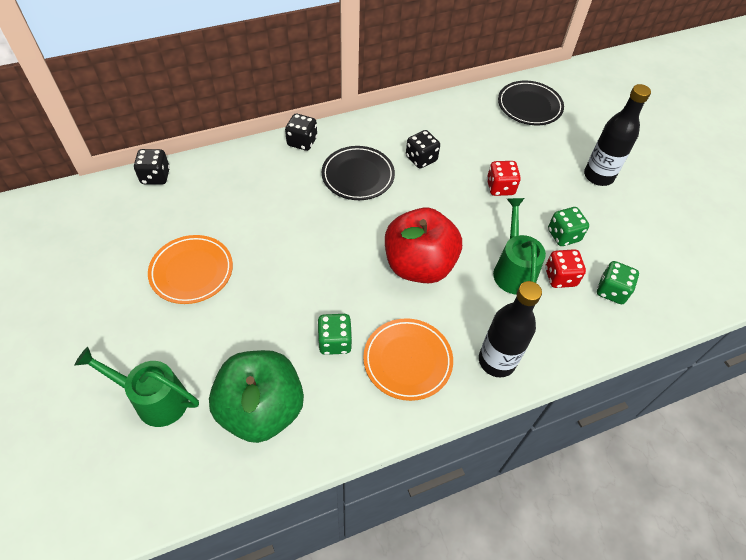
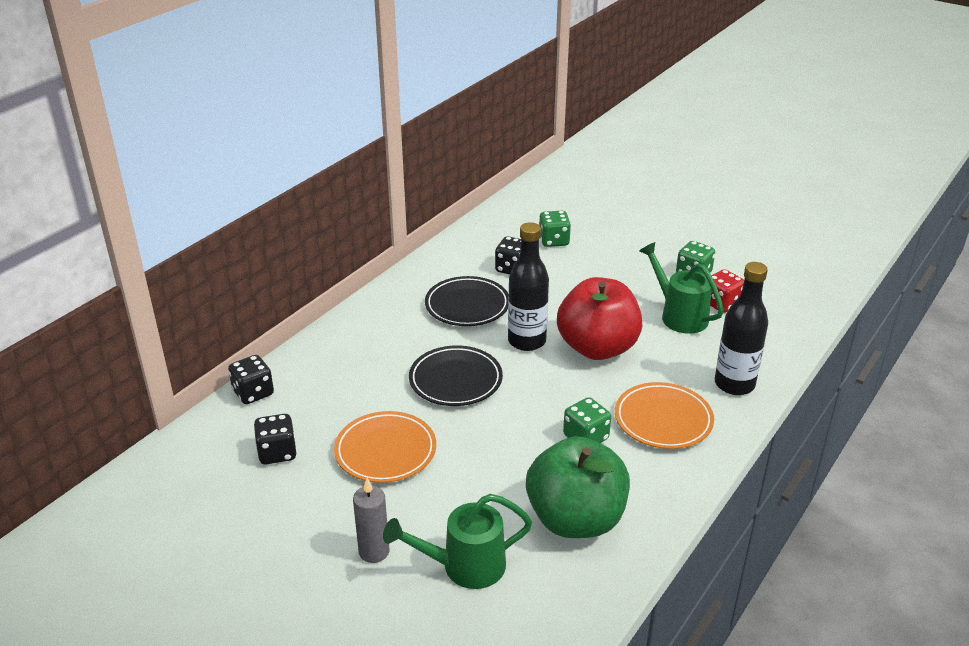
camera: 30 degrees left, 20 degrees down
black dice [285,114,317,151] -> black dice moved to [254,414,297,464]
red dice [487,161,521,196] -> none
black plate [498,81,564,125] -> black plate moved to [409,345,503,406]
black bottle [584,84,651,186] -> black bottle moved to [508,222,549,351]
green dice [597,261,639,304] -> green dice moved to [539,211,571,247]
none -> grey candle [353,478,389,563]

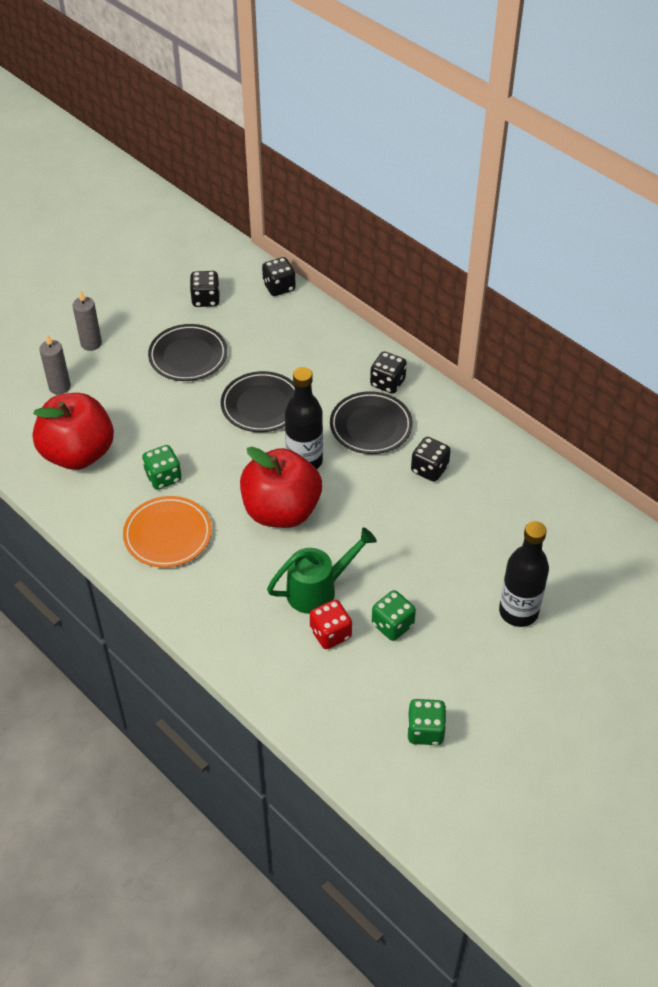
camera: 100 degrees right, 15 degrees up
orange plate [334,411,436,483] -> black plate [148,324,227,381]
green watering can [383,494,532,589] -> grey candle [39,334,71,395]
green apple [526,436,630,538] -> red apple [33,393,114,470]
green dice [539,211,571,247] -> green dice moved to [407,699,446,745]
black bottle [715,262,768,395] -> black bottle moved to [499,521,549,627]
none -> black dice [370,352,407,394]

